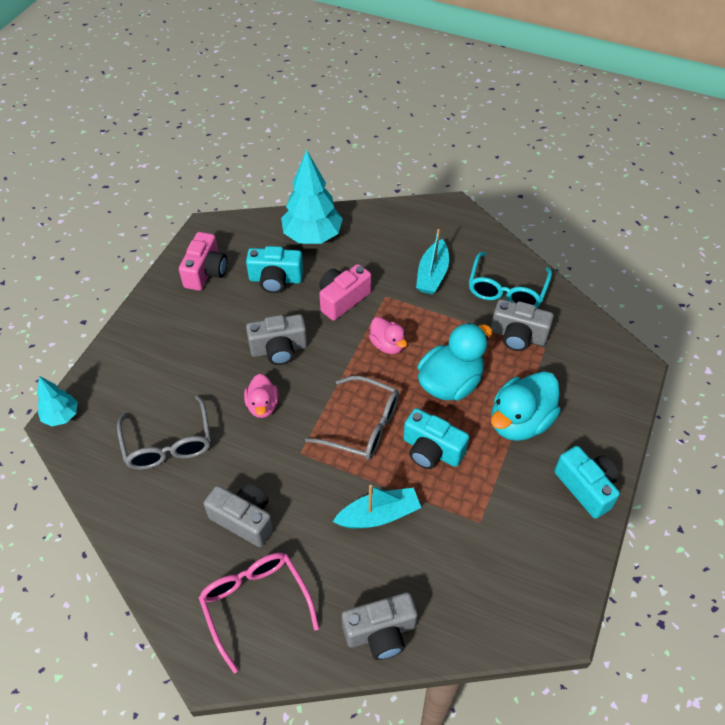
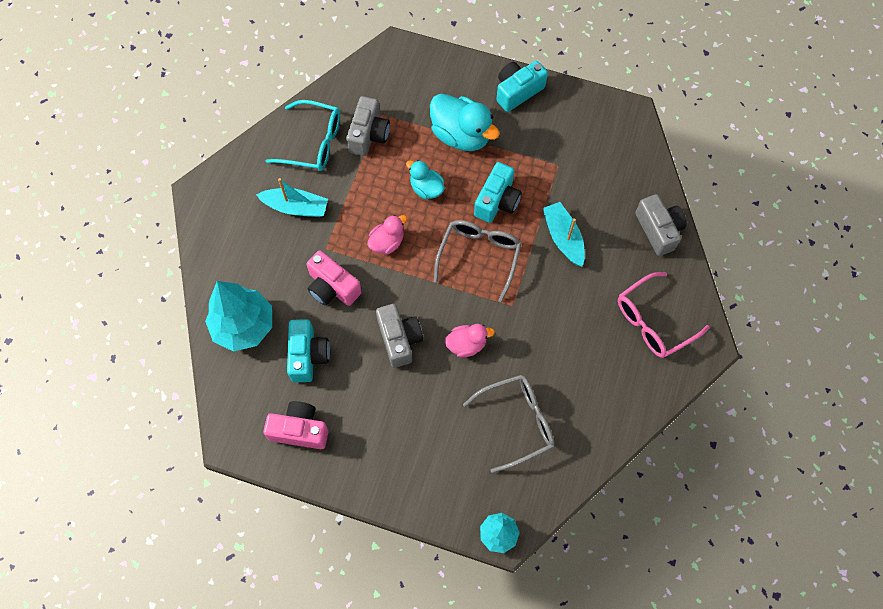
camera: 95 degrees left, 15 degrees up
grey camera [204,483,273,547] -> none
turquoise duck [418,323,492,401] -> turquoise duck [406,160,445,199], size x0.57

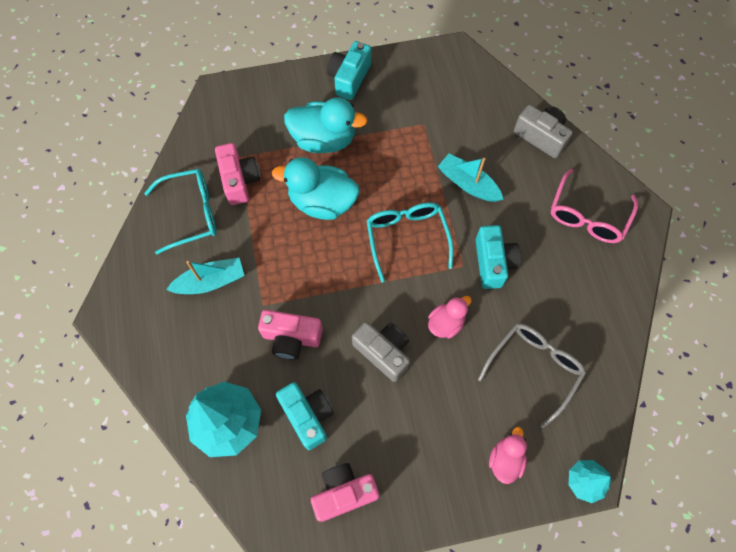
camera: 30 degrees left, 0 degrees up
grey camera [346,96,390,156] -> pink camera [215,143,260,205]
pink duck [367,215,407,255] -> pink duck moved to [489,427,527,484]
turquoise duck [406,160,445,199] -> turquoise duck [272,157,360,220], size x1.76
grey glasses [434,220,522,302] -> turquoise glasses [367,202,453,283]
turquoise camera [474,162,522,223] -> turquoise camera moved to [475,225,521,289]

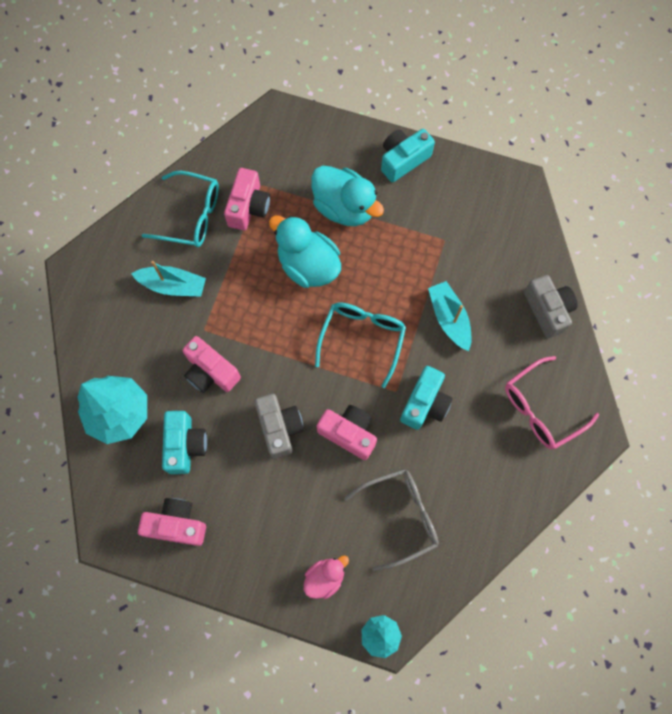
camera: 30 degrees right, 5 degrees up
pink duck [428,296,472,339] -> pink camera [317,405,377,460]

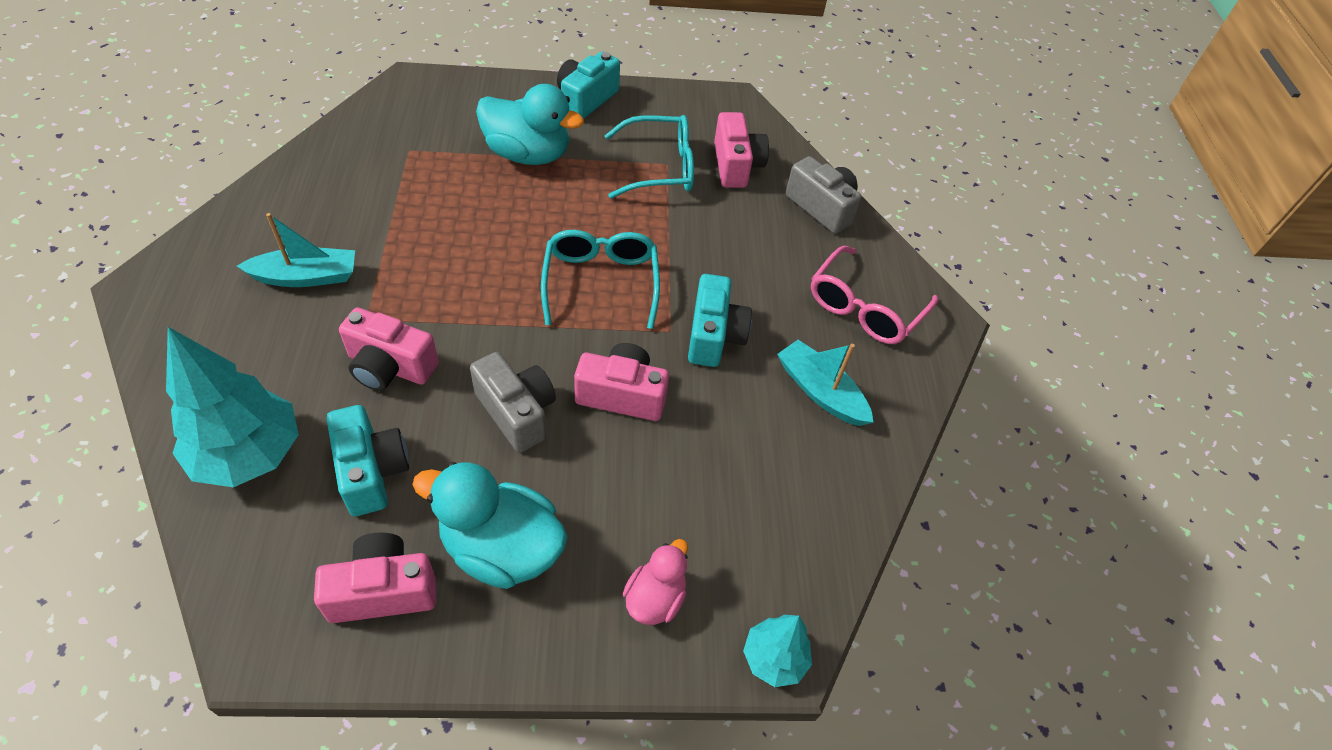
camera: 25 degrees left, 20 degrees down
turquoise glasses [142,171,219,247] -> turquoise glasses moved to [604,115,694,199]
pink camera [224,168,270,230] -> pink camera moved to [714,112,769,188]
turquoise duck [269,215,341,288] -> turquoise duck moved to [412,462,567,589]
grey glasses [344,469,439,571] -> none
turquoise boat [428,281,472,351] -> turquoise boat moved to [777,340,874,426]

